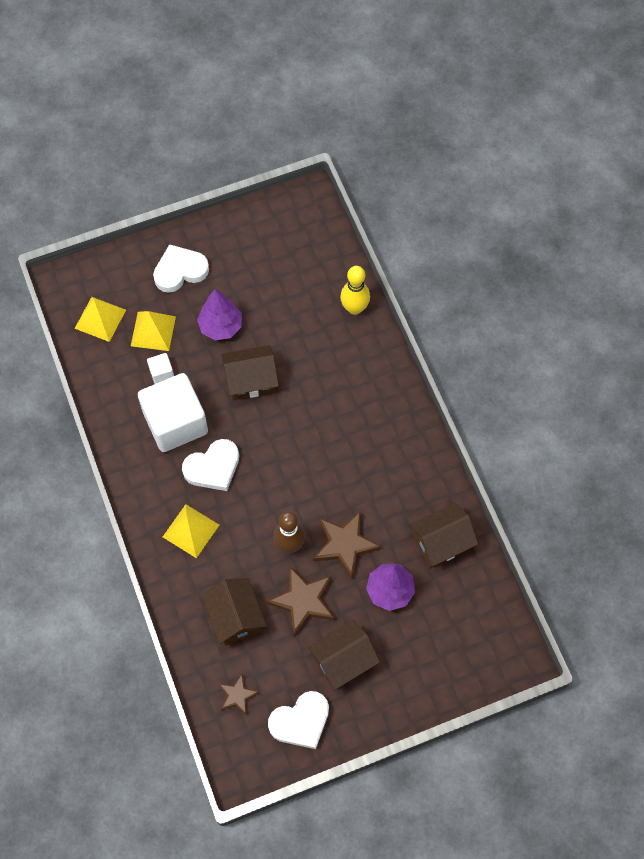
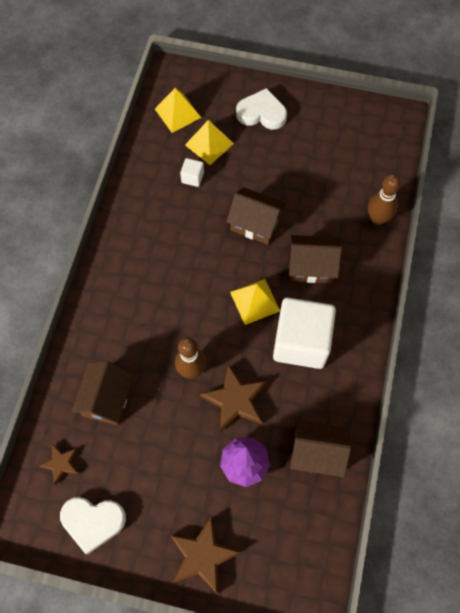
camera: 35 degrees right, 0 degrees up
white cube [138,373,208,452] -> white cube moved to [273,298,336,369]
yellow pyramid [163,504,219,558] -> yellow pyramid moved to [230,279,280,325]
white heart [182,439,239,491] -> none
purple tree [197,289,242,340] -> none
brown star [267,567,335,636] -> brown star moved to [170,516,241,594]
brown house [308,620,380,690] -> brown house moved to [289,235,342,283]
yellow bowling pin [340,266,370,315] -> brown bowling pin [368,174,401,225]

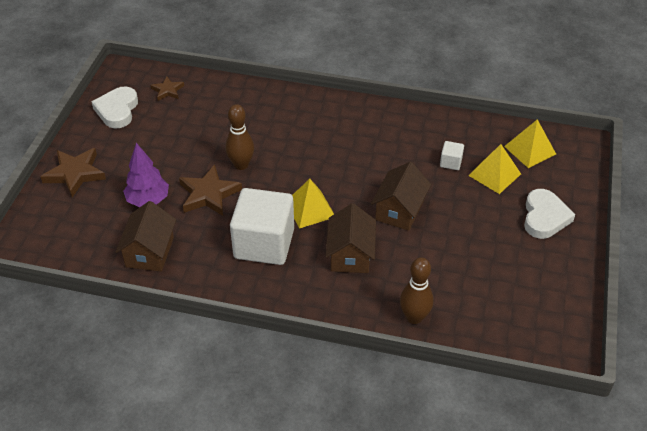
camera: 90 degrees right, 20 degrees down
brown house [72,361,134,425] -> none

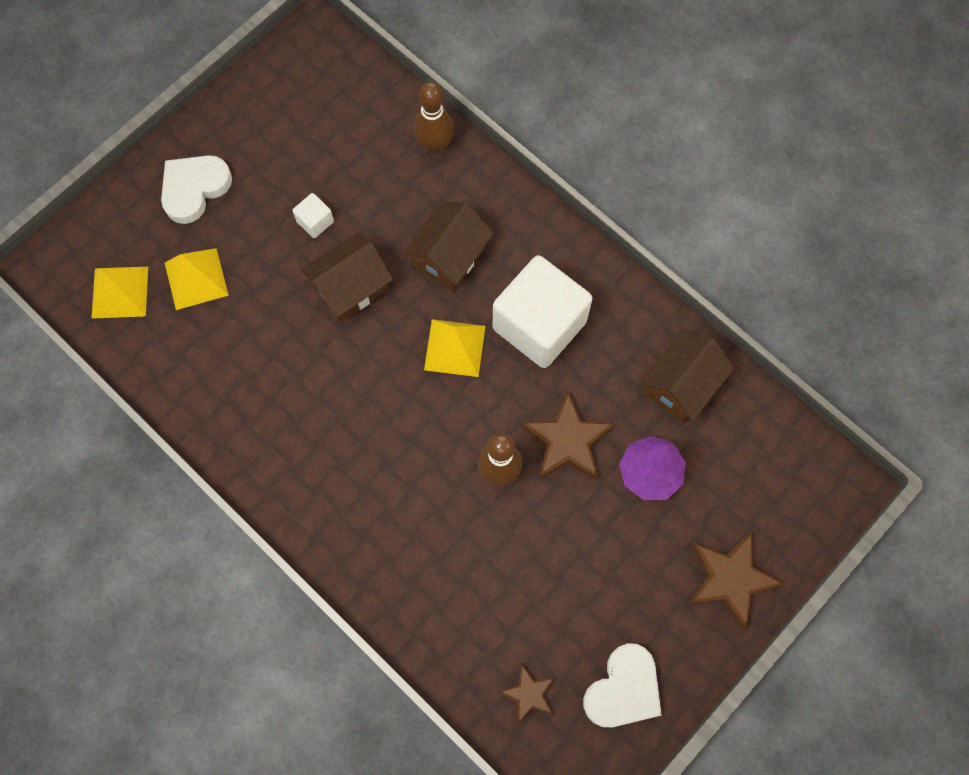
camera: 150 degrees left, 25 degrees up
white cube [440,141,464,170] -> white cube moved to [293,193,334,238]

